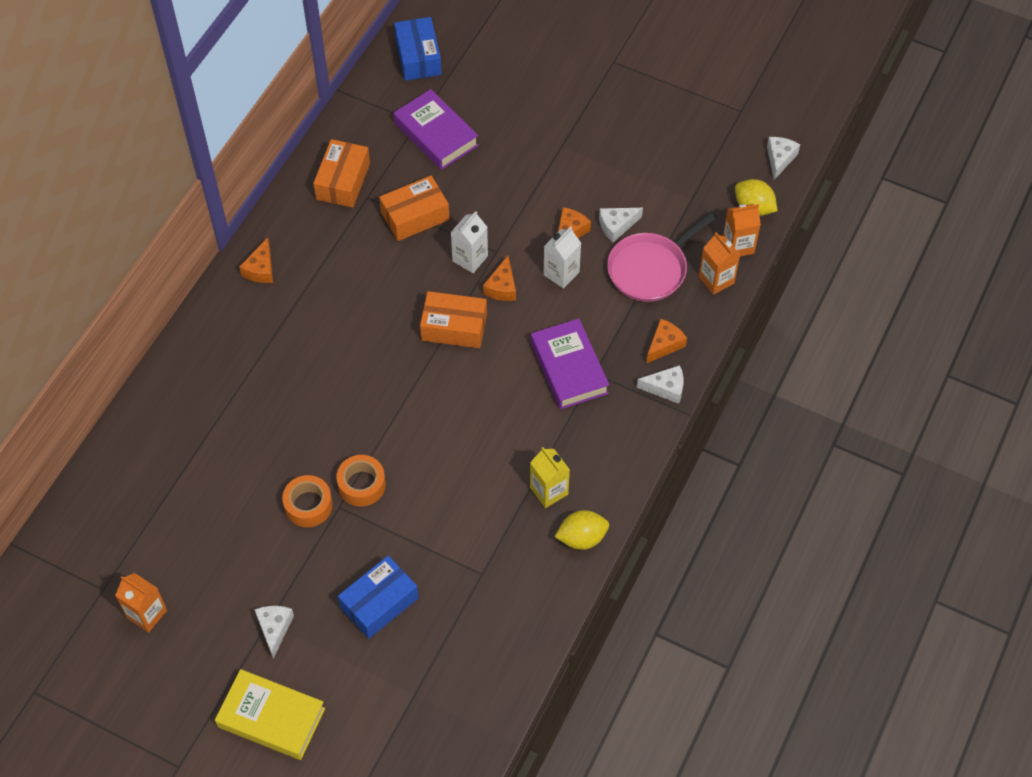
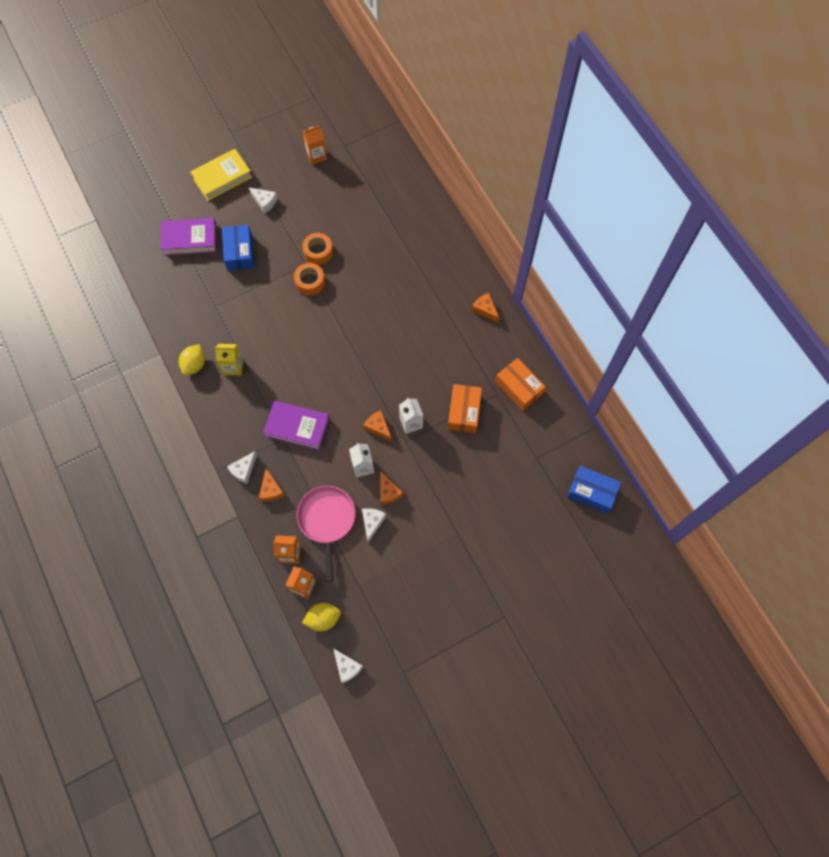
camera: 125 degrees right, 10 degrees up
purple book [393,89,479,170] -> purple book moved to [161,218,216,256]
orange box [420,291,487,348] -> none

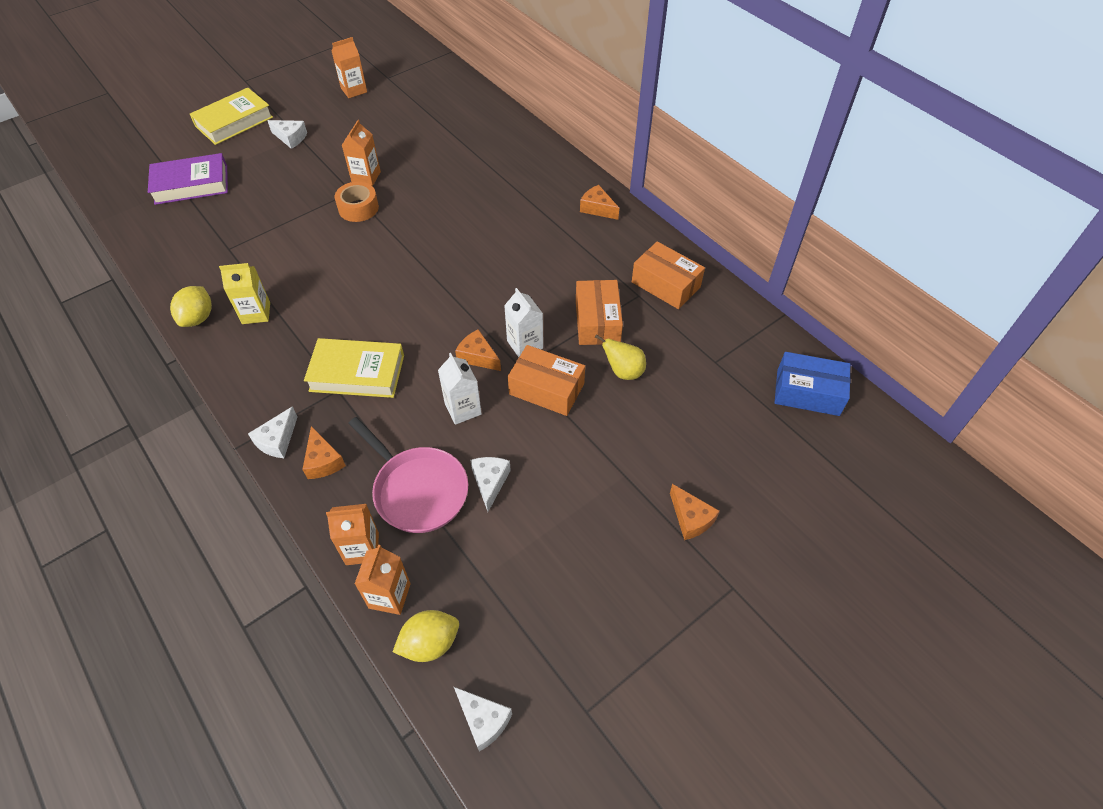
camera: 10 degrees left, 15 degrees down
blue box [222,225,254,271] -> none
purple book [263,401,330,451] -> yellow book [304,338,404,398]
pink pan [297,486,356,581] -> pink pan turned 150 degrees clockwise [348,417,468,533]
orange tape [302,233,333,265] -> orange carton [342,120,381,186]
orange cheese [380,471,403,505] -> orange cheese moved to [670,484,719,540]
none -> orange box [508,345,585,416]
none -> yellow pear [595,334,646,380]

